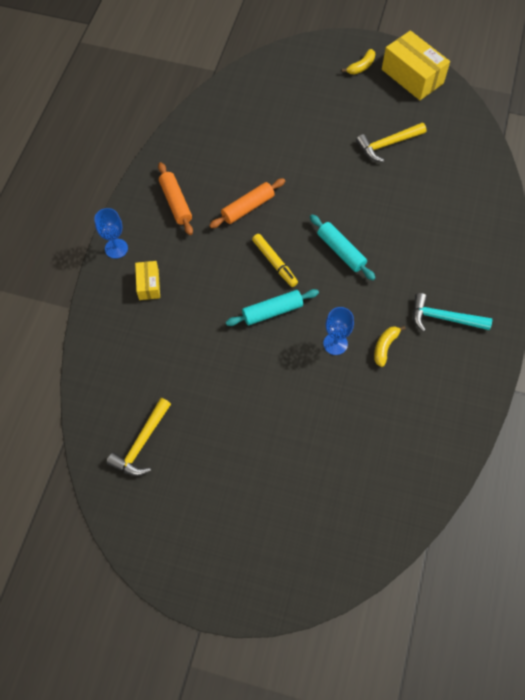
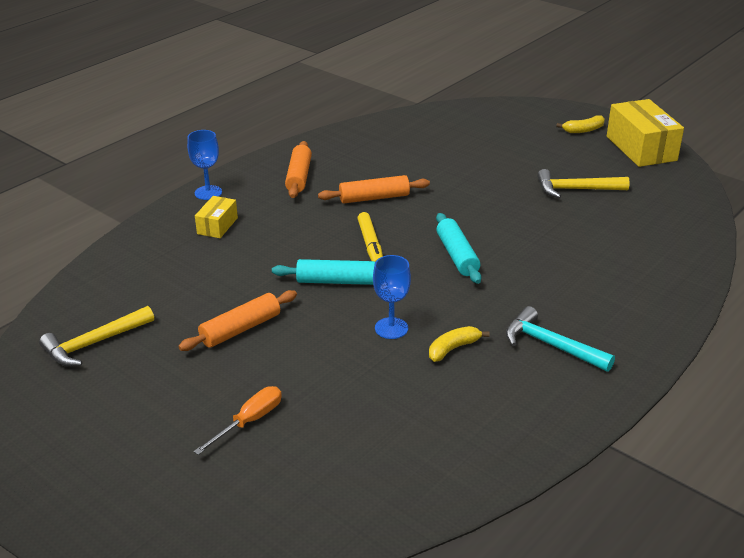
camera: 25 degrees right, 30 degrees down
none -> orange rolling pin [178,290,297,351]
none -> orange screwdriver [194,386,282,455]

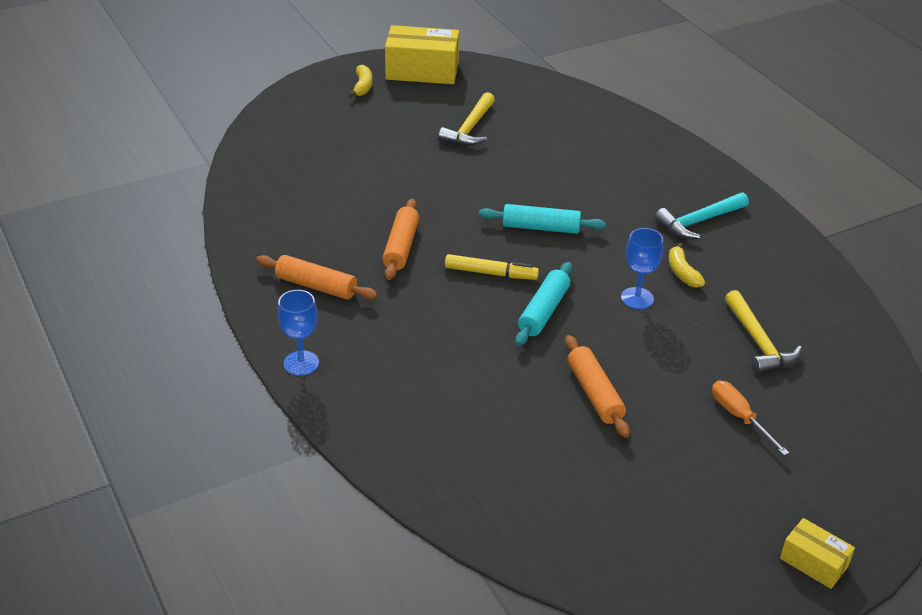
camera: 70 degrees left, 5 degrees up
yellow hammer [39,306,154,367] -> yellow hammer moved to [725,290,802,374]
yellow box [195,196,238,238] -> yellow box moved to [780,518,855,589]

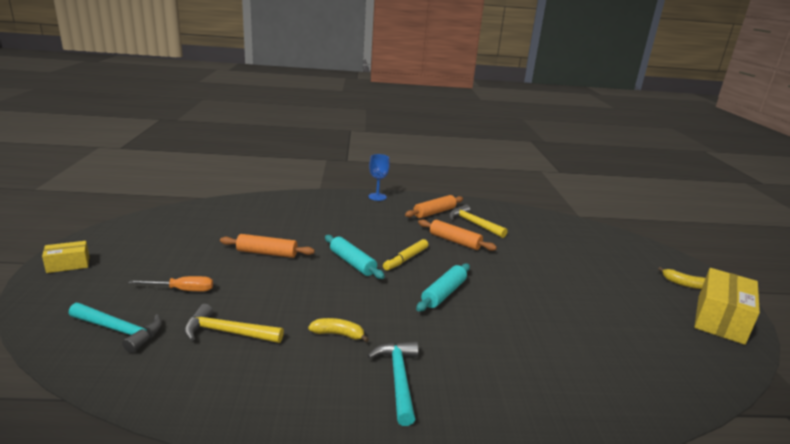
camera: 115 degrees right, 15 degrees down
yellow hammer [438,92,495,146] -> yellow hammer moved to [449,204,508,238]
blue goblet [621,228,663,309] -> none
none -> turquoise hammer [69,303,162,353]

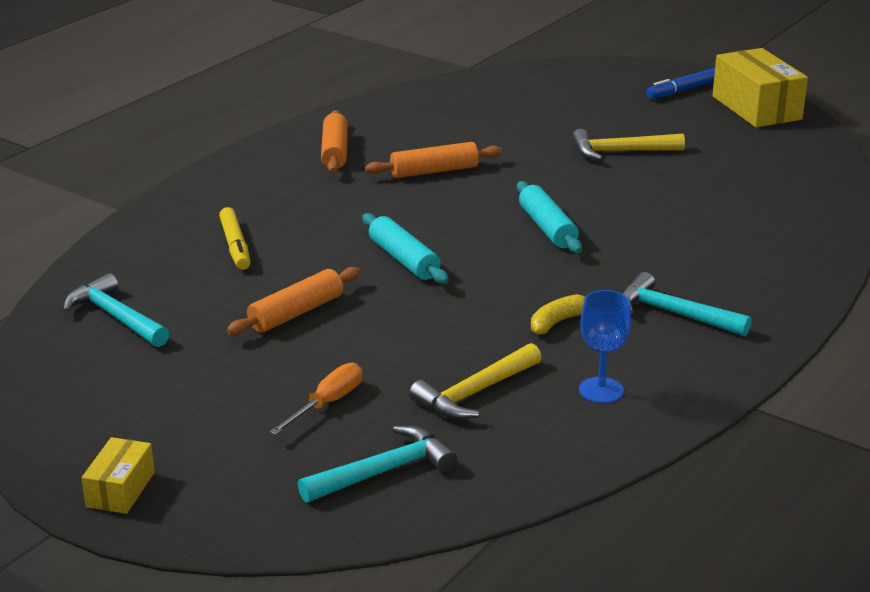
camera: 50 degrees left, 5 degrees up
turquoise rolling pin [325,235,385,279] -> turquoise rolling pin turned 60 degrees clockwise [362,213,449,284]
blue goblet [368,154,390,201] -> blue goblet moved to [579,290,631,403]
yellow marker [383,239,428,271] -> yellow marker moved to [219,207,250,270]
yellow hammer [449,204,508,238] -> yellow hammer moved to [572,129,685,160]
yellow banana [658,267,705,289] -> blue marker [646,68,715,99]
none -> turquoise hammer [63,273,170,347]

